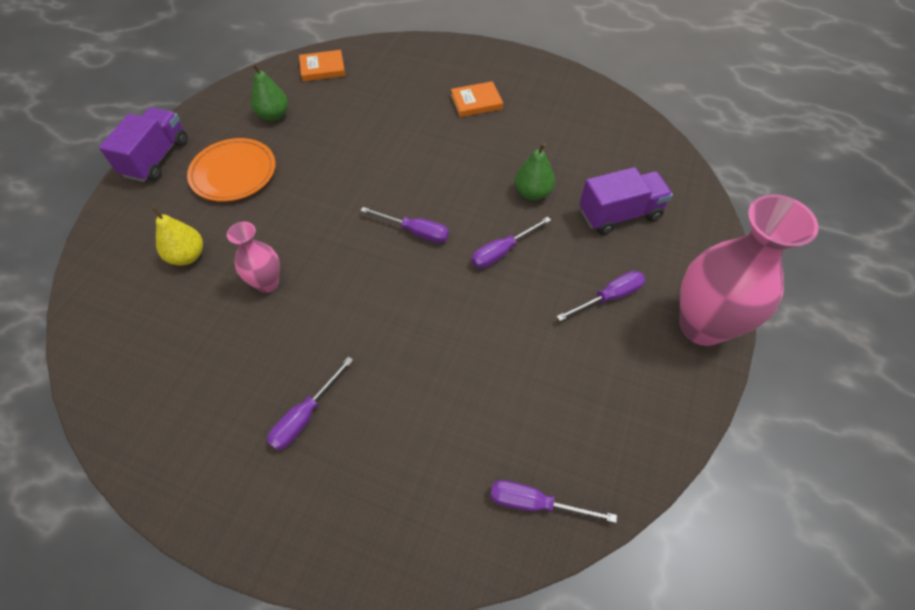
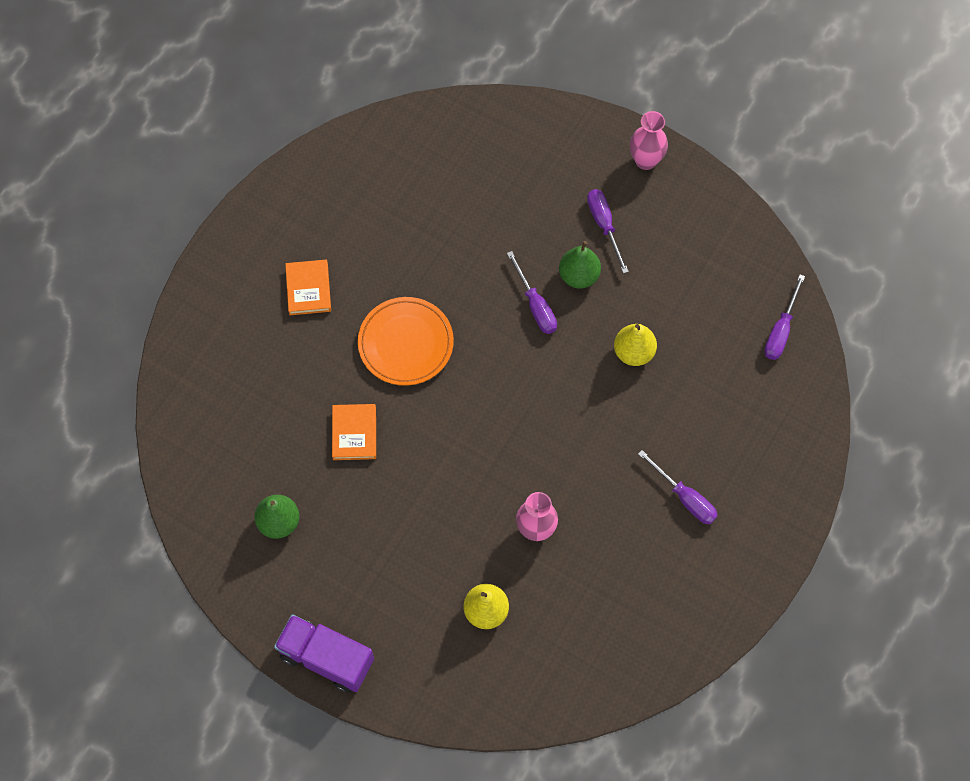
camera: 80 degrees left, 10 degrees up
orange plate [187,138,276,202] -> orange plate moved to [358,297,454,386]
orange book [299,50,345,81] -> orange book moved to [332,404,376,460]
purple screwdriver [360,207,449,243] -> none
green pear [515,143,555,200] -> green pear moved to [559,241,601,289]
purple truck [579,167,673,235] -> none
pink vase [679,194,818,346] -> pink vase [630,111,668,170], size x0.52
none -> yellow pear [614,324,657,366]

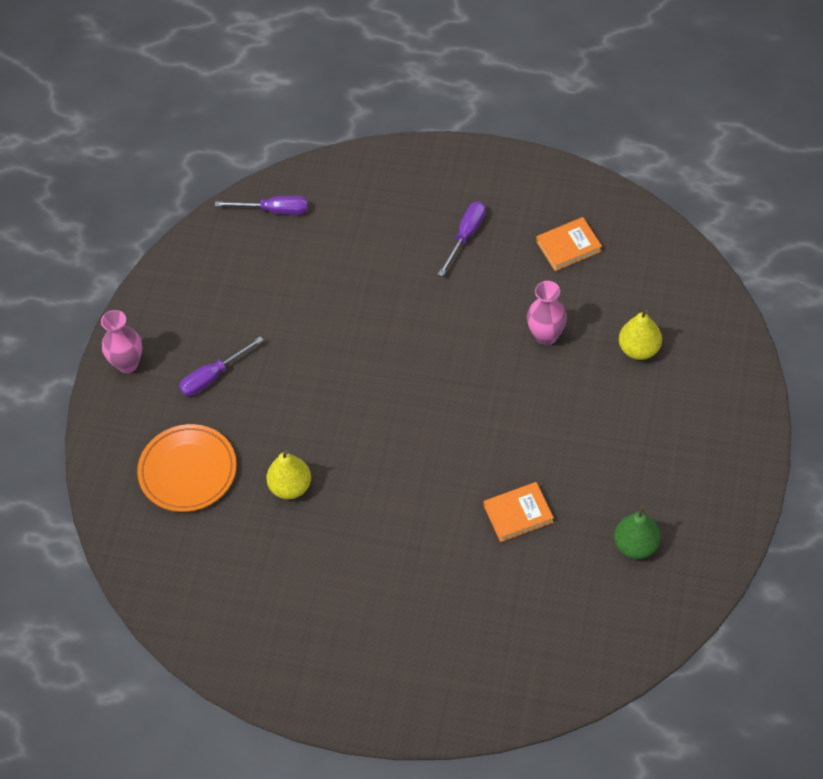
camera: 105 degrees left, 10 degrees down
purple truck [274,614,374,693] -> none
orange book [285,260,331,315] -> orange book moved to [536,217,602,271]
orange plate [358,297,454,386] -> orange plate moved to [137,424,237,512]
purple screwdriver [507,251,557,334] -> none
green pear [559,241,601,289] -> none
yellow pear [614,324,657,366] -> yellow pear moved to [266,450,311,499]

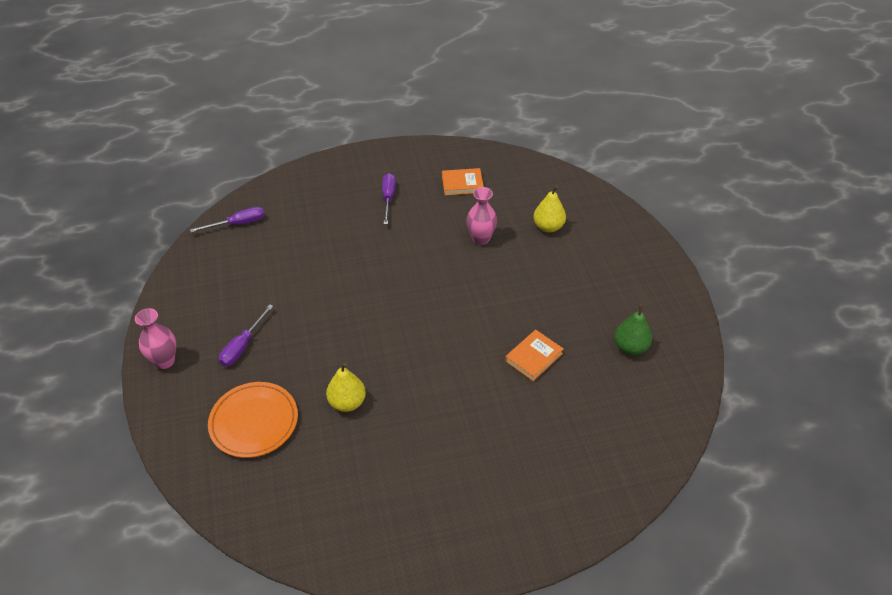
camera: 30 degrees left, 10 degrees down
orange book [536,217,602,271] -> orange book turned 45 degrees clockwise [442,168,484,195]

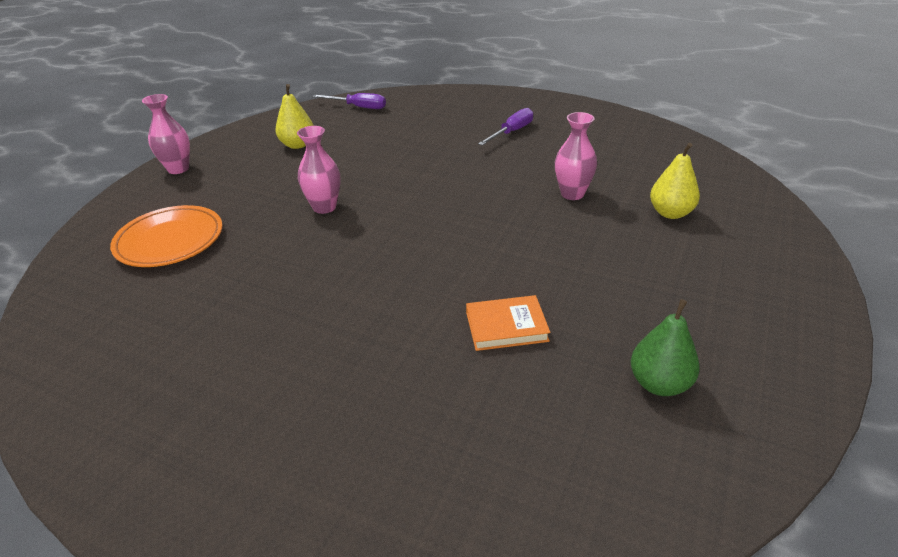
camera: 40 degrees right, 10 degrees down
purple screwdriver [219,304,273,366] -> none
yellow pear [326,363,366,412] -> yellow pear moved to [275,84,314,149]
orange book [442,168,484,195] -> none
none -> pink vase [297,126,341,214]

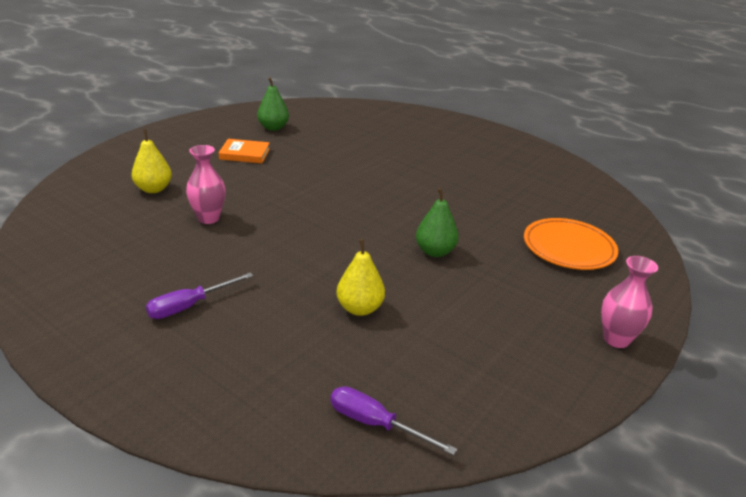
camera: 170 degrees left, 5 degrees down
yellow pear [275,84,314,149] -> yellow pear moved to [336,239,385,316]
pink vase [297,126,341,214] -> green pear [416,188,459,257]
orange book [466,295,550,351] -> orange book moved to [219,139,270,163]

